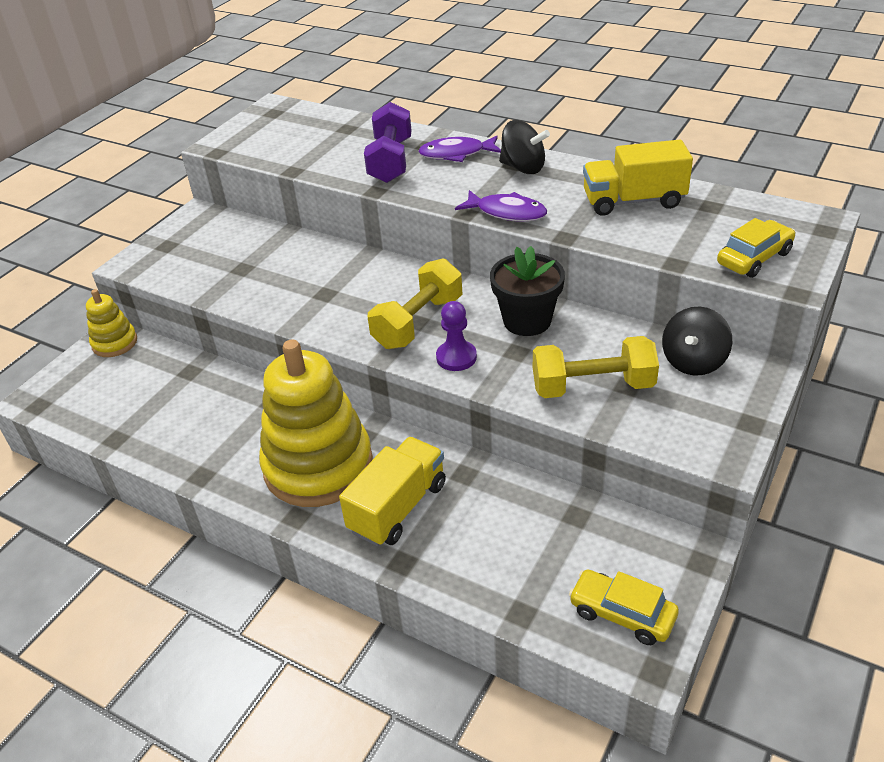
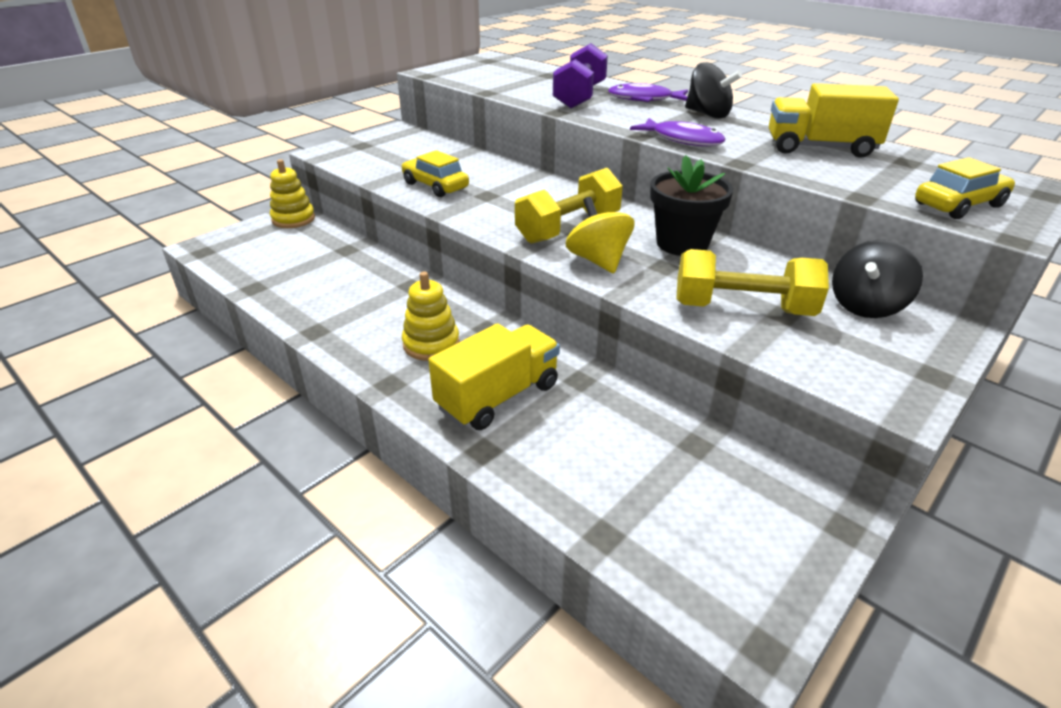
camera: 10 degrees right, 5 degrees down
yellow stacking toy [259,339,373,507] -> yellow stacking toy [402,272,460,361], size x0.48
purple pawn [436,301,477,371] -> yellow spinning top [566,197,634,273]
yellow car [569,569,679,645] -> yellow car moved to [401,150,469,197]

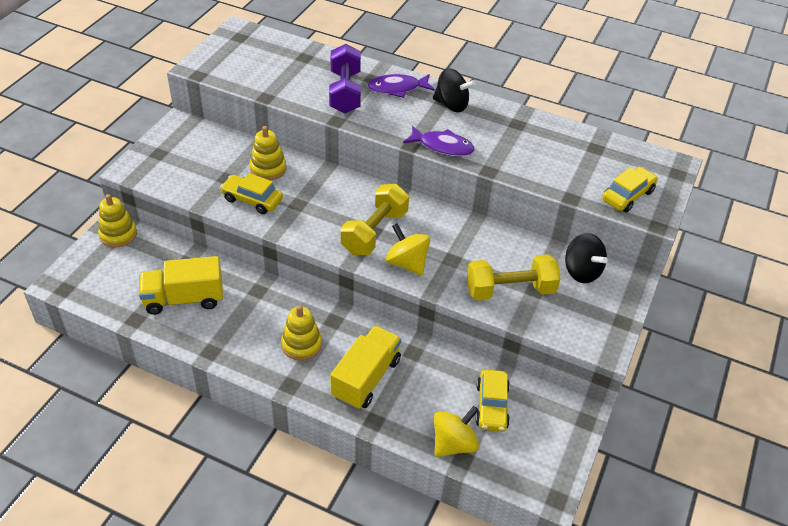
camera: 20 degrees left, 10 degrees up
black flower pot [650,155,733,256] -> none
yellow truck [769,83,899,158] -> yellow truck moved to [139,256,223,315]
black spinning top [832,240,923,318] -> black spinning top turned 60 degrees counterclockwise [565,233,607,283]
none -> yellow stacking toy [250,126,287,181]
none -> yellow spinning top [434,406,479,457]
none -> yellow car [475,369,510,432]

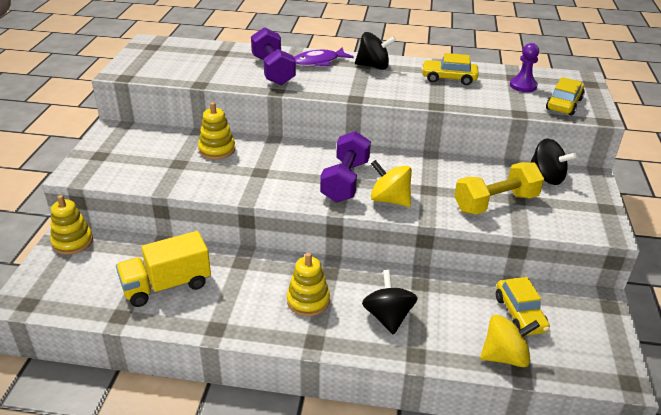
camera: 15 degrees left, 10 degrees down
yellow car [220,173,283,214] -> yellow car moved to [422,53,479,85]
yellow truck [330,326,401,409] -> black spinning top [362,270,418,335]
yellow dumbbell [341,184,409,255] -> purple dumbbell [320,131,371,203]
purple fish [403,126,475,156] -> none
yellow spinning top [434,406,479,457] -> yellow spinning top turned 45 degrees clockwise [480,315,540,367]
none -> purple pawn [510,43,539,92]

